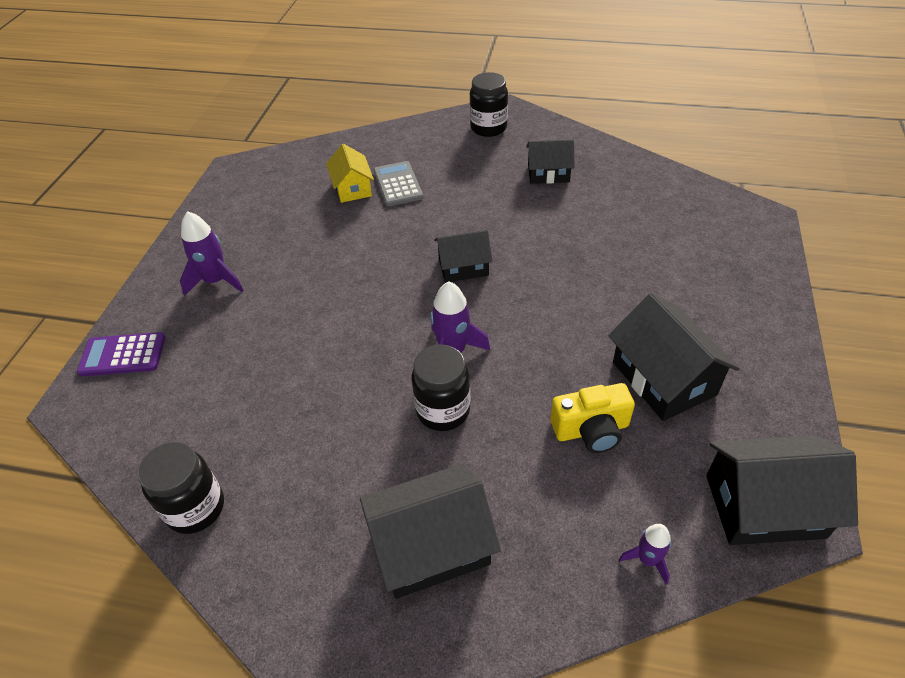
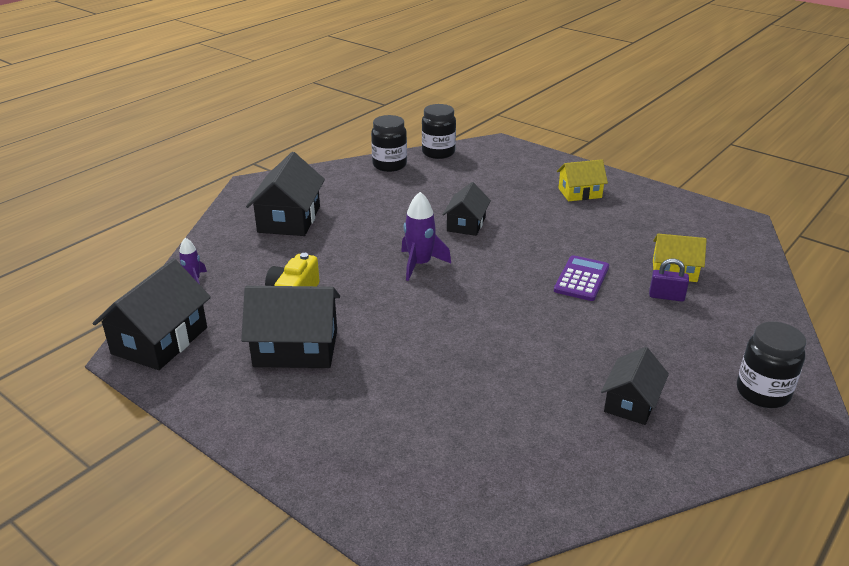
camera: 115 degrees right, 15 degrees down
purple calculator [77,332,165,376] -> purple calculator moved to [554,255,609,301]
purple rocket [180,211,244,296] -> yellow house [557,159,608,201]
grey calculator [374,161,423,206] -> purple padlock [649,259,689,302]
black jar [411,344,471,431] -> black jar moved to [422,104,456,159]
black house [434,230,493,283] -> black house moved to [442,182,491,236]

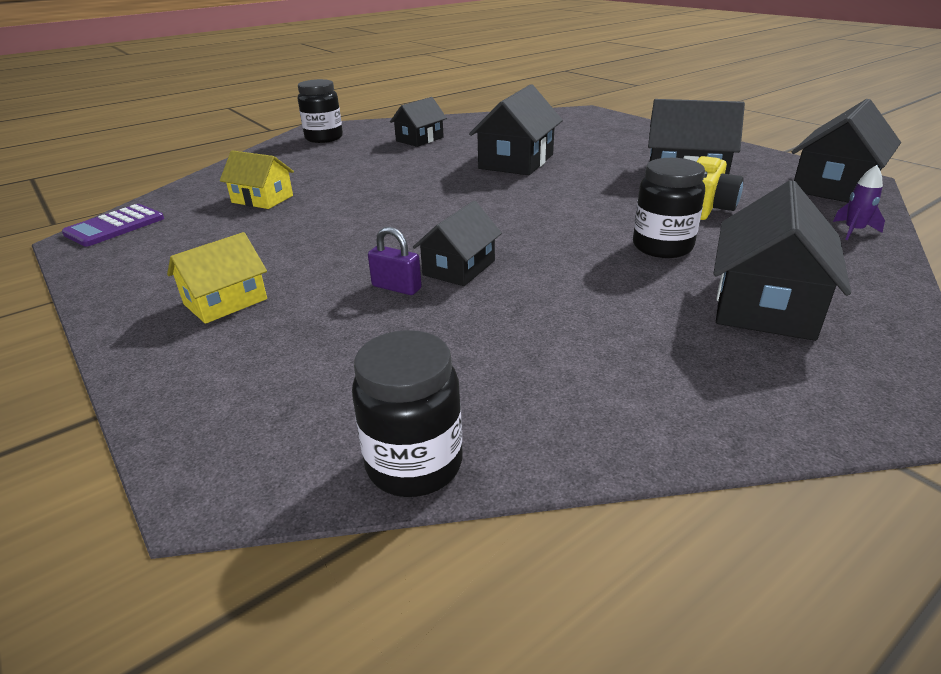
camera: 165 degrees left, 0 degrees up
black jar [371,115,407,172] -> black jar moved to [633,158,705,258]
purple rocket [401,192,451,281] -> none
purple calculator [554,255,609,301] -> purple calculator moved to [62,204,164,247]
yellow house [557,159,608,201] -> yellow house turned 45 degrees counterclockwise [167,232,267,324]
purple padlock [649,259,689,302] -> purple padlock moved to [368,227,422,295]
none -> black house [469,84,563,175]

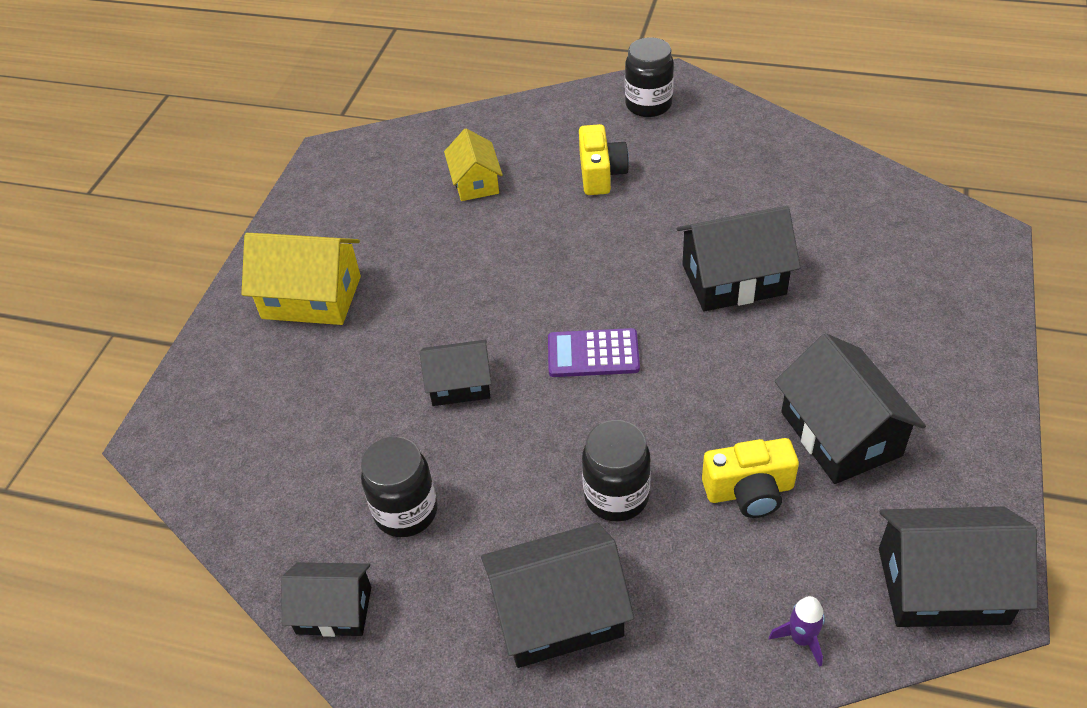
camera: 55 degrees right, 15 degrees up
purple calculator [62,204,164,247] -> purple calculator moved to [548,328,640,377]
yellow house [167,232,267,324] -> yellow house [241,233,361,325], size x1.60
black jar [352,330,462,497] -> black jar moved to [361,437,437,537]
purple padlock [368,227,422,295] -> none
black house [390,97,447,147] -> black house moved to [281,562,371,637]
none -> yellow camera [579,124,629,195]

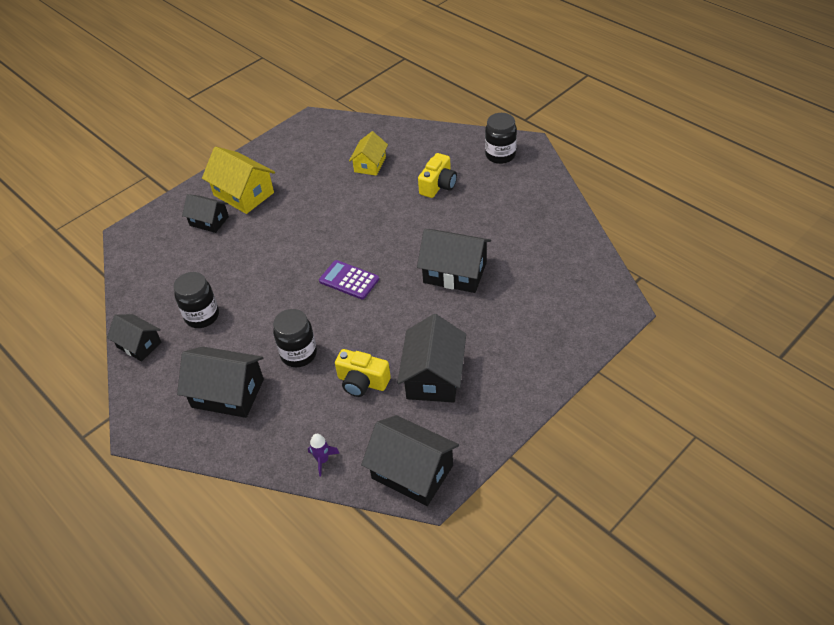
camera: 30 degrees right, 0 degrees up
black house [420,340,492,406] -> black house moved to [182,194,229,233]

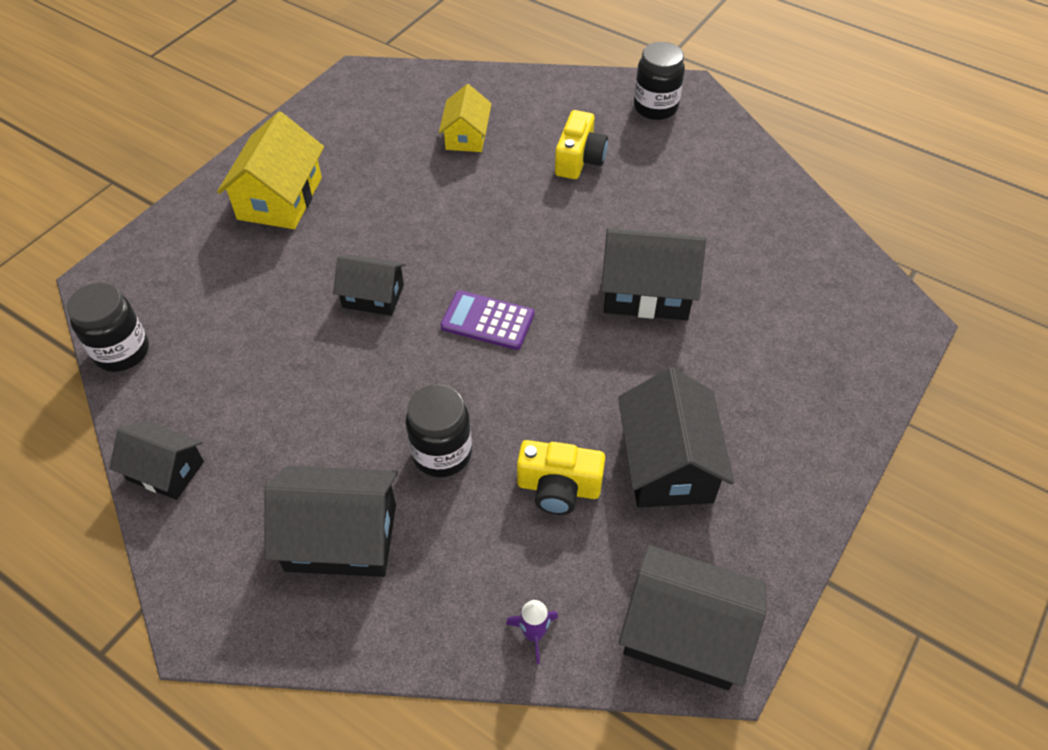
camera: 15 degrees left, 5 degrees up
black jar [173,272,219,328] -> black jar moved to [67,283,149,372]
black house [182,194,229,233] -> black house moved to [333,255,406,316]
yellow house [202,147,275,214] -> yellow house turned 75 degrees clockwise [217,112,324,229]

